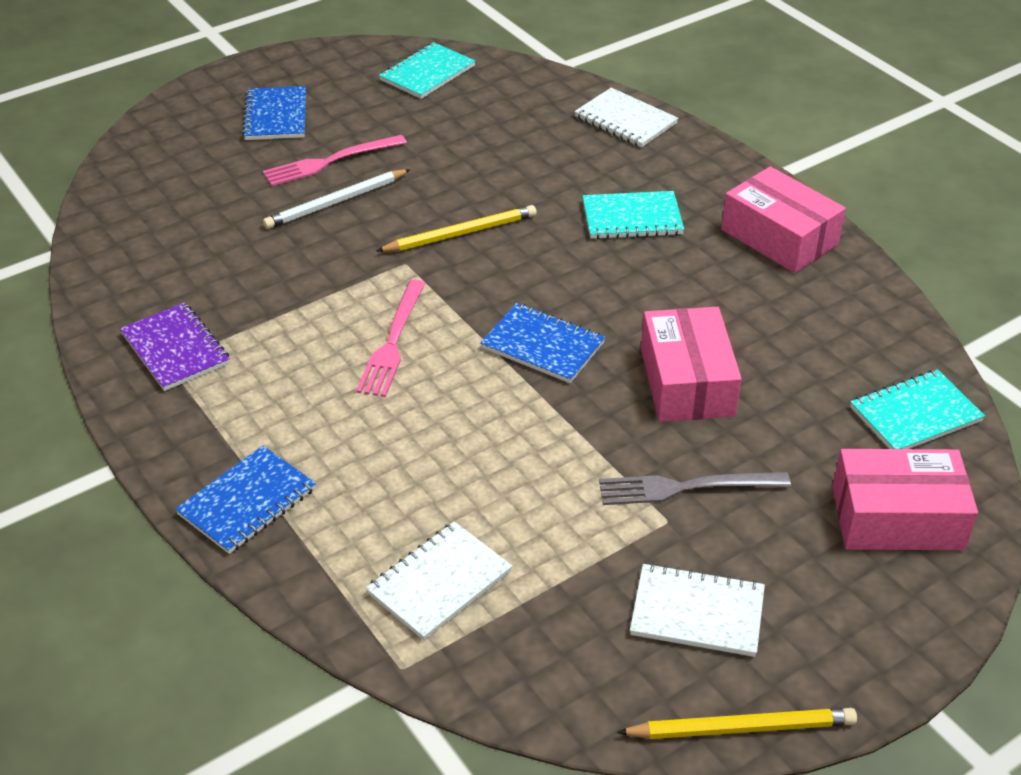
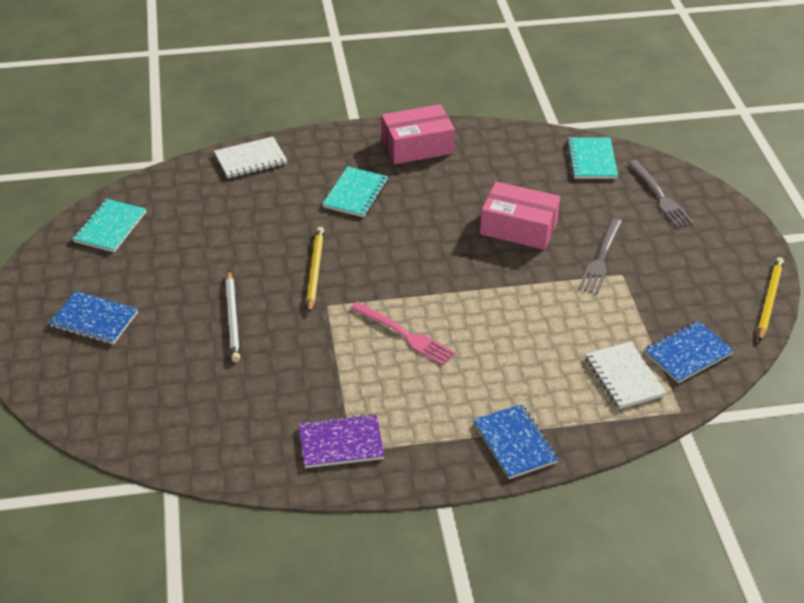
camera: 65 degrees left, 0 degrees up
pink fork [263,135,407,186] -> none
turquoise notebook [379,42,475,99] -> turquoise notebook turned 45 degrees clockwise [72,199,146,252]
blue notebook [480,303,605,383] -> blue notebook moved to [644,321,734,383]
white notebook [630,563,765,657] -> none
pink box [832,449,978,550] -> grey fork [628,160,694,228]

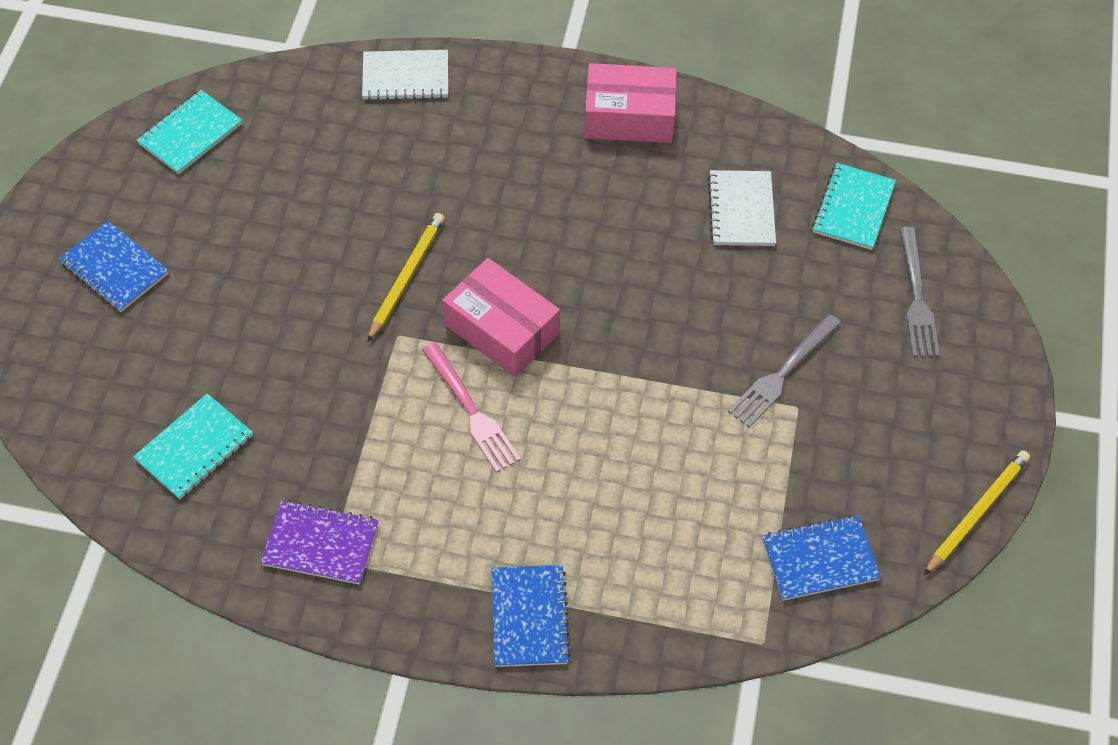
camera: 20 degrees right, 15 degrees up
white pencil [225,270,240,362] -> none
turquoise notebook [322,166,388,217] -> turquoise notebook moved to [133,393,253,499]
pink box [480,182,560,250] -> pink box moved to [442,258,560,377]
white notebook [585,342,667,409] -> white notebook moved to [708,170,776,246]

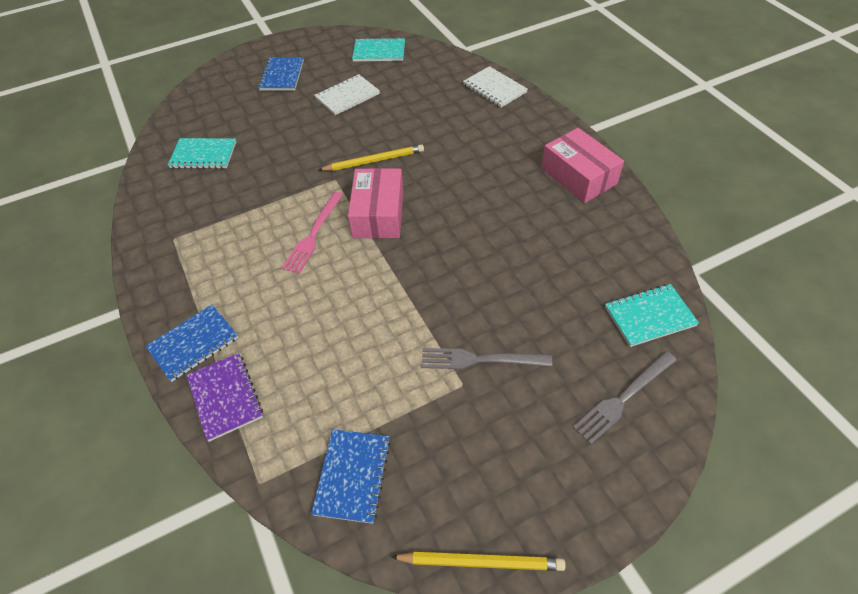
camera: 55 degrees right, 5 degrees down
purple notebook [260,500,378,585] -> purple notebook moved to [187,353,263,442]
white notebook [708,170,776,246] -> white notebook moved to [314,74,380,115]
blue notebook [762,515,881,601] -> blue notebook turned 60 degrees clockwise [311,429,391,524]

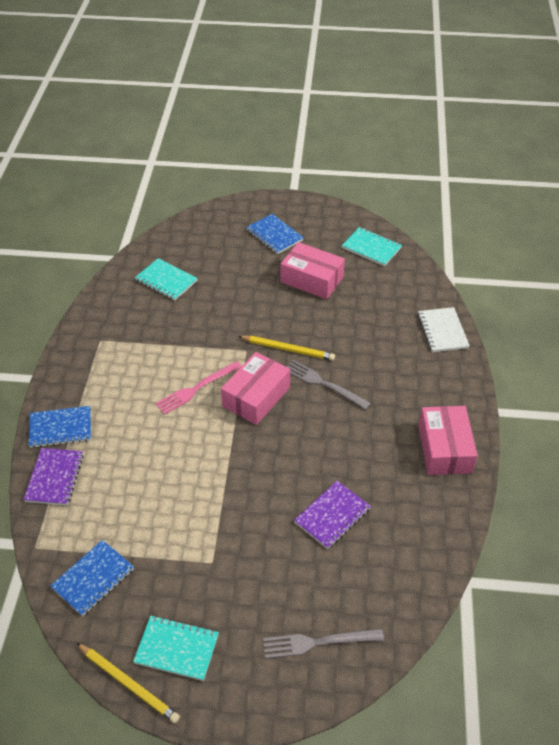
camera: 30 degrees right, 5 degrees down
blue notebook [258,57,304,91] -> blue notebook turned 75 degrees counterclockwise [246,214,304,254]
white notebook [314,74,380,115] -> pink box [280,242,345,299]
grey fork [421,348,552,369] -> grey fork moved to [286,360,371,410]
turquoise notebook [605,284,699,347] -> turquoise notebook moved to [133,616,219,681]
none -> purple notebook [294,481,371,549]

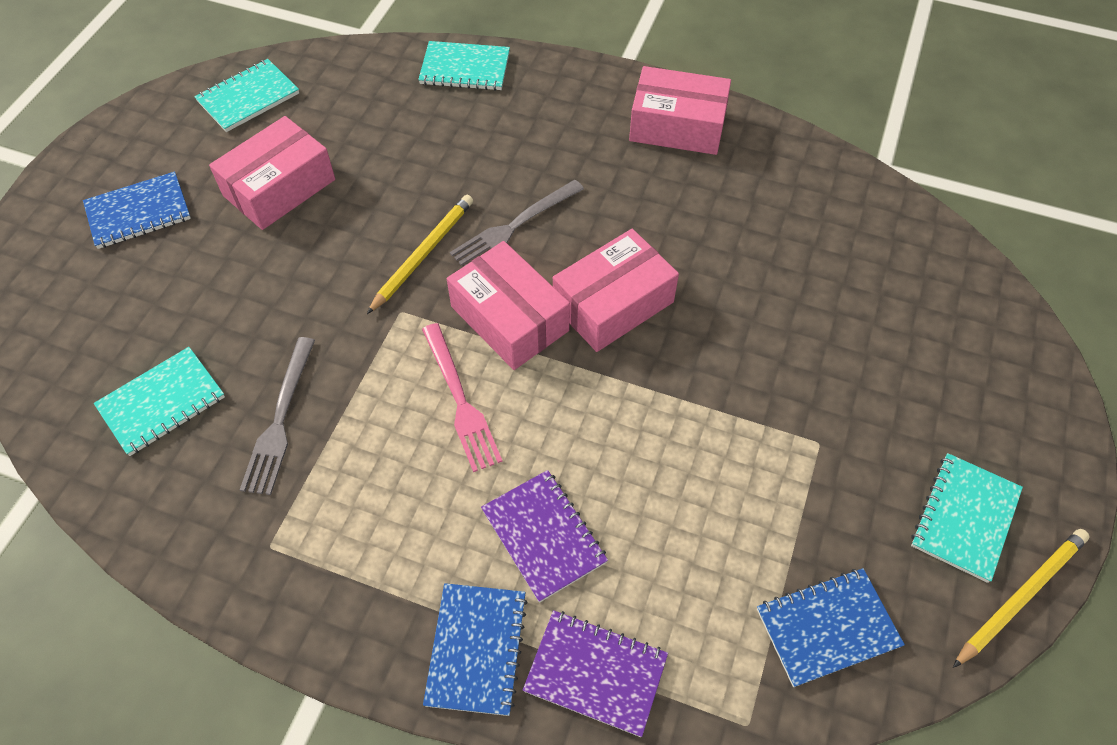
camera: 75 degrees left, 10 degrees up
blue notebook [50,540,134,616] -> blue notebook turned 75 degrees counterclockwise [757,568,905,687]
grey fork [263,628,384,659] -> grey fork moved to [240,337,315,495]
purple notebook [294,481,371,549] -> purple notebook moved to [481,470,608,603]
white notebook [418,307,470,352] -> turquoise notebook [418,41,510,91]
none -> pink box [553,229,679,352]

